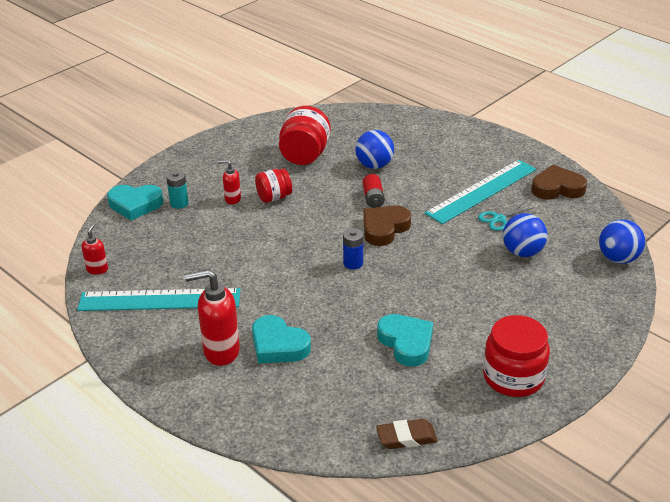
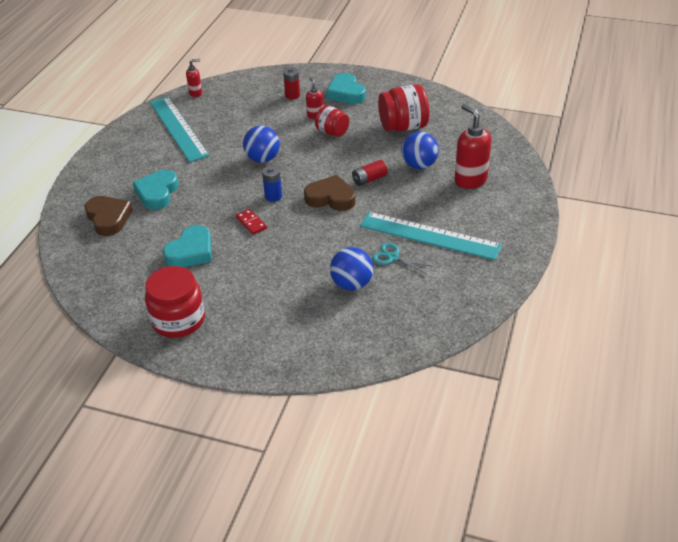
camera: 65 degrees right, 5 degrees up
turquoise heart [107,185,163,220] -> turquoise heart moved to [327,73,366,104]
turquoise battery [166,170,189,209] -> red battery [283,67,300,100]
red soap dispenser [185,269,240,366] -> red soap dispenser moved to [455,104,492,189]
brown eraser [376,419,438,449] -> none
brown heart [531,165,587,200] -> brown heart moved to [85,196,133,236]
blue ball [599,219,645,264] -> blue ball moved to [243,126,280,163]
none -> red domino [236,209,267,235]

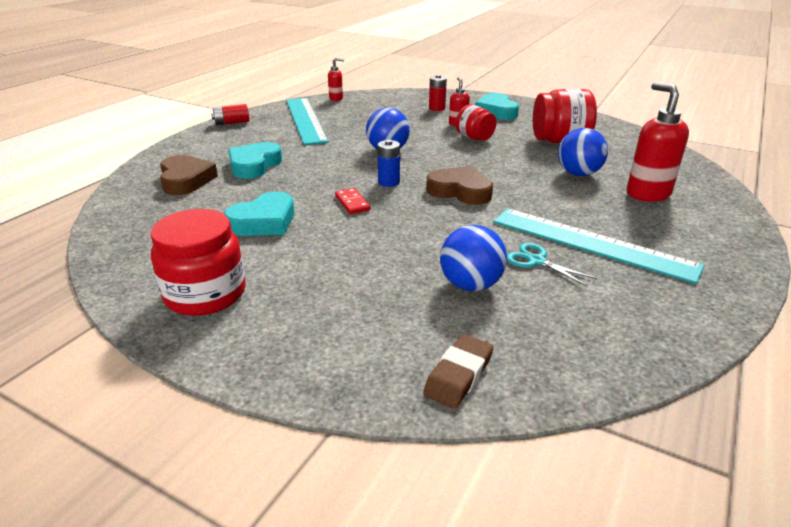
camera: 10 degrees right, 10 degrees down
red battery [352,160,388,186] -> red battery moved to [211,104,249,125]
none -> brown eraser [423,334,493,409]

